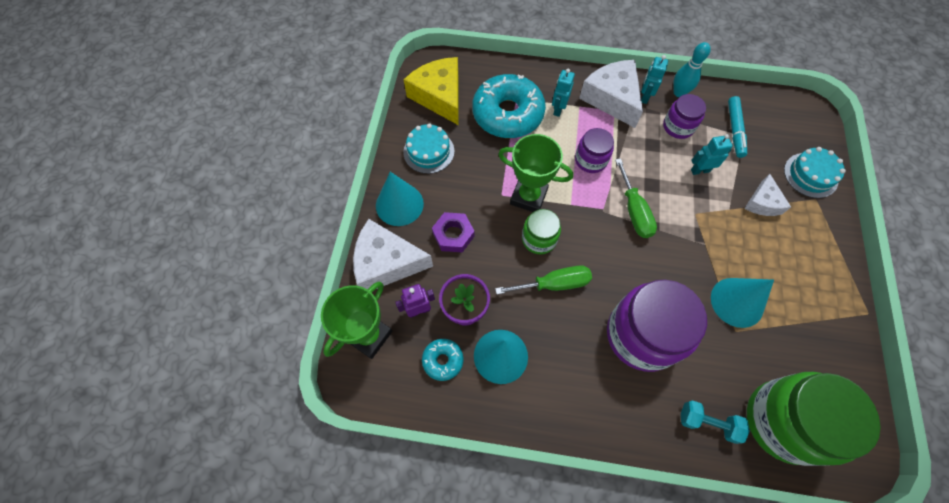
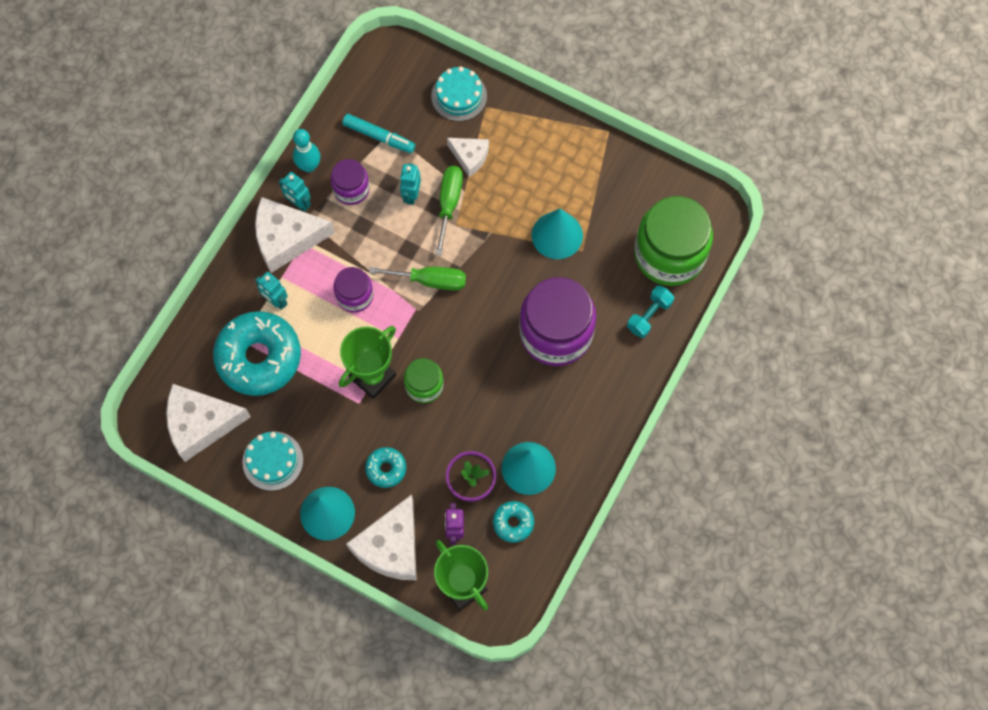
camera: 70 degrees left, 5 degrees up
yellow cheese [404,57,459,125] -> white cheese [166,384,251,462]
purple nut [432,212,474,253] -> turquoise donut [365,447,406,488]
green screwdriver [495,265,592,295] -> green screwdriver moved to [435,166,463,255]

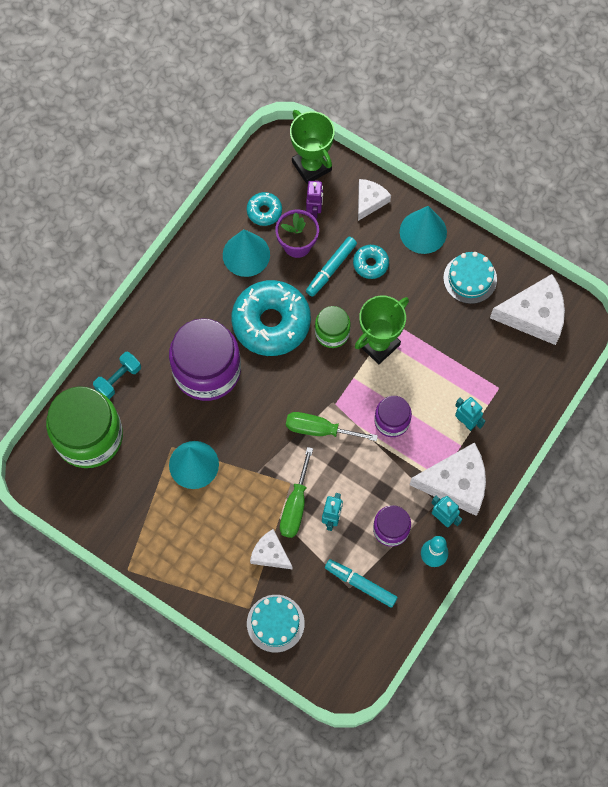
camera: 175 degrees left, 0 degrees up
turquoise donut [213,311,301,396] -> turquoise donut moved to [232,280,311,356]
white cheese [346,494,417,580] -> white cheese [358,179,391,221], size x0.57
none -> turquoise marker [306,237,357,297]

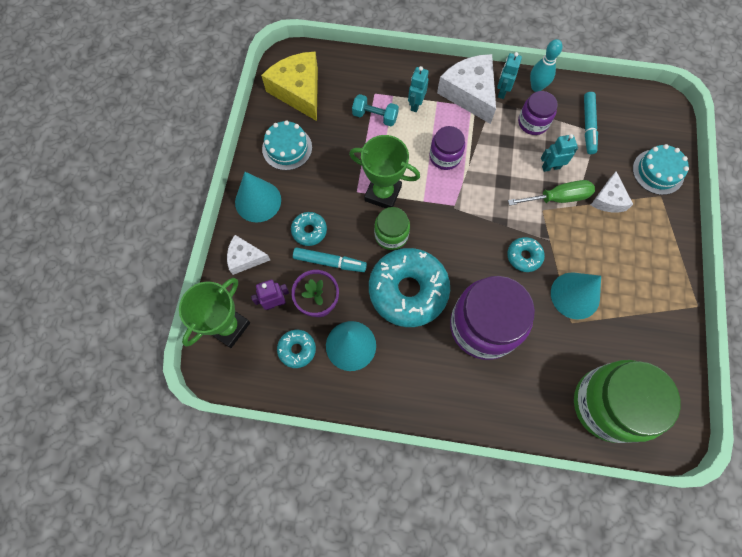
camera: 115 degrees left, 0 degrees up
turquoise dumbbell [93,352,141,399] -> turquoise dumbbell moved to [352,94,399,126]
green screwdriver [286,412,378,441] -> none
white cheese [490,274,565,345] -> yellow cheese [261,52,318,121]
none -> turquoise donut [507,237,545,272]

